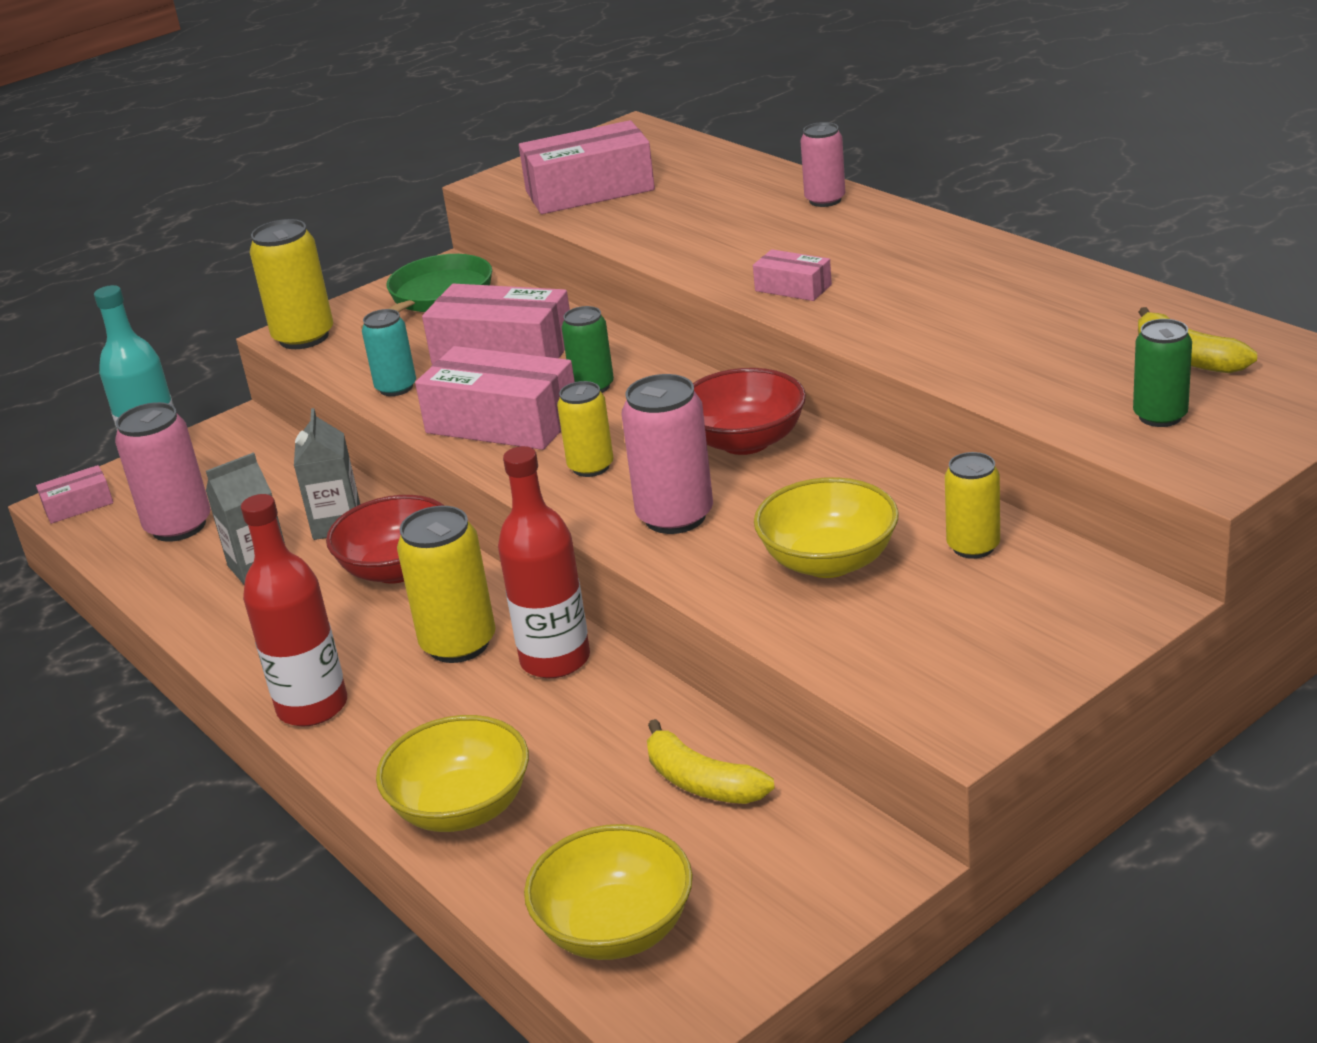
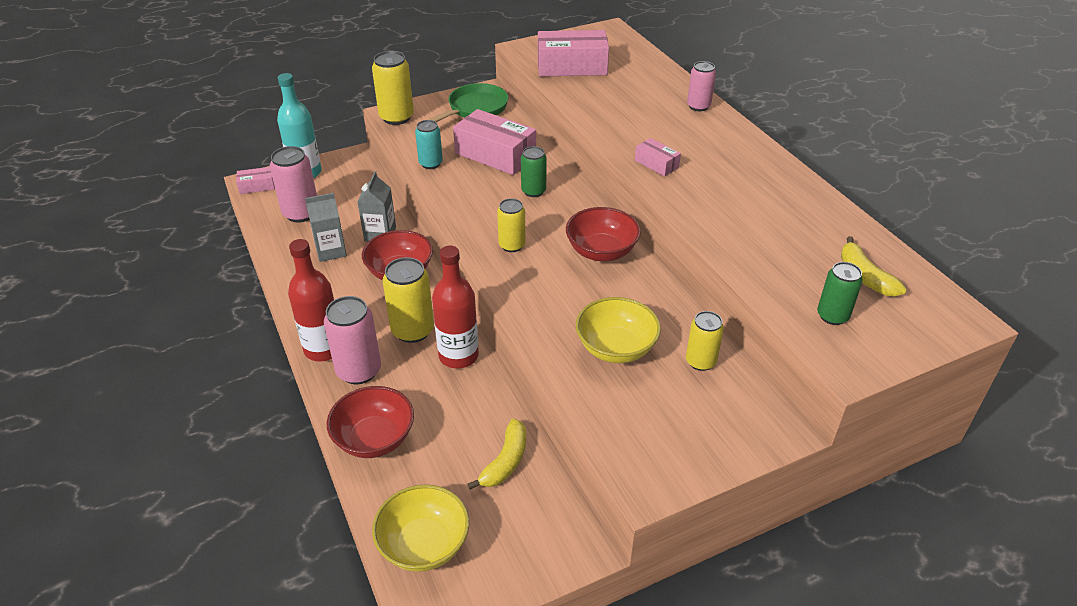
camera: 10 degrees right, 10 degrees up
yellow bowl [376,715,529,832] -> red bowl [327,386,414,458]
pink box [415,346,575,450] -> none
pink can [622,374,713,534] -> pink can moved to [324,296,381,384]
yellow banana [647,719,775,804] -> yellow banana turned 120 degrees counterclockwise [468,418,526,489]

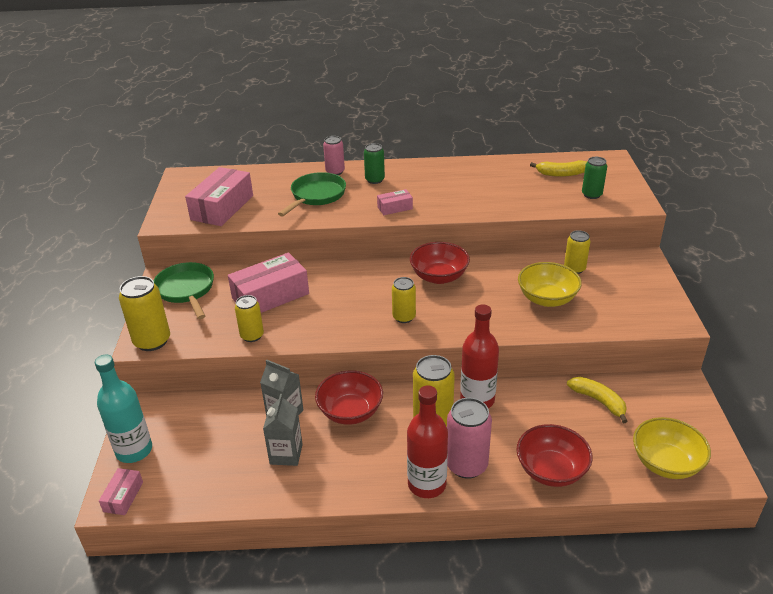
camera: 65 degrees left, 5 degrees down
pink can [270,146,317,223] -> none
turquoise can [415,120,443,169] -> yellow can [235,295,264,342]
green can [521,146,547,197] -> green can moved to [364,143,385,184]
none -> green pan [278,172,346,216]

